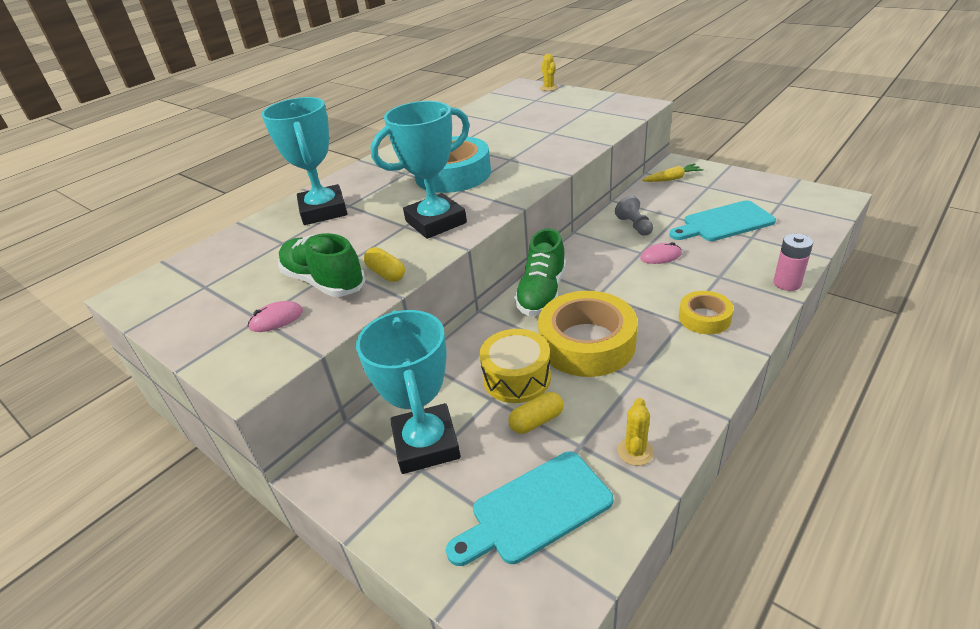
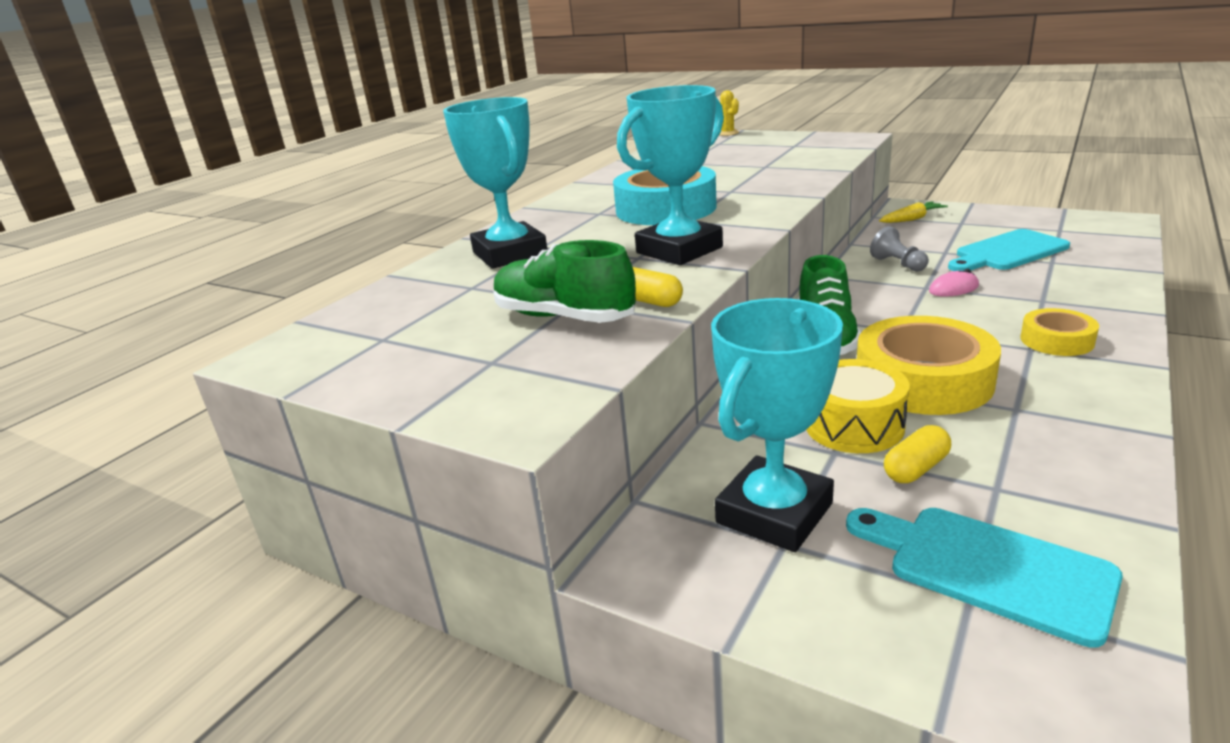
camera: 10 degrees left, 10 degrees down
pink mouse [248,301,303,332] -> none
turquoise trophy [356,310,461,474] -> turquoise trophy turned 60 degrees clockwise [711,298,843,552]
turquoise cutting board [446,451,613,566] -> turquoise cutting board turned 75 degrees clockwise [846,508,1123,648]
yellow cactus [617,398,654,466] -> none
pink battery [773,234,813,291] -> none

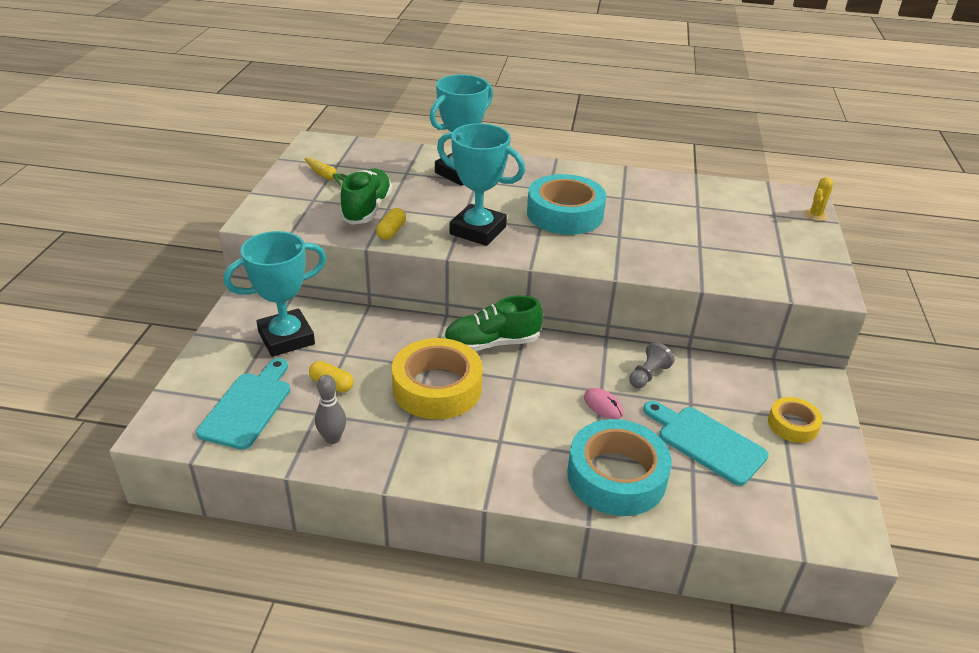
camera: 65 degrees right, 10 degrees up
turquoise trophy [711,298,843,552] -> turquoise trophy turned 45 degrees counterclockwise [224,231,326,357]
yellow drum [806,359,909,453] -> none
yellow carrot [879,202,948,223] -> yellow carrot moved to [305,158,347,186]
yellow tape [1020,308,1099,356] -> yellow tape moved to [768,397,823,443]
none -> grey bowling pin [315,375,346,444]
none -> turquoise tape [567,419,672,516]

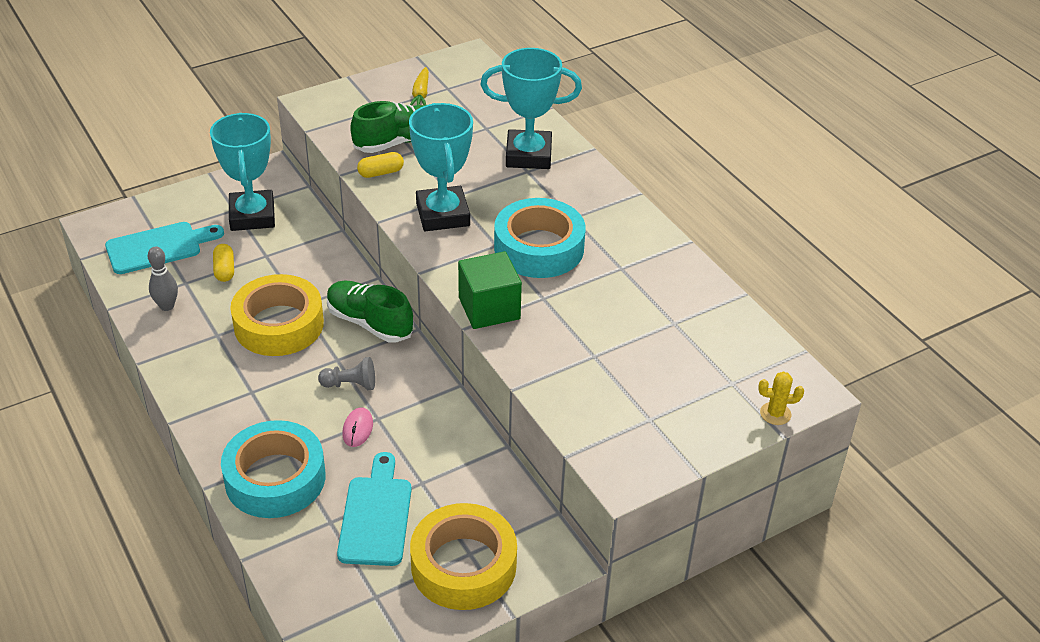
camera: 50 degrees right, 5 degrees up
turquoise trophy [224,231,326,357] -> turquoise trophy turned 60 degrees clockwise [210,113,275,231]
grey pawn [629,342,675,388] -> grey pawn moved to [318,357,375,390]
yellow tape [768,397,823,443] -> yellow tape [410,503,517,610], size x1.87
none -> green cube [458,251,522,329]

